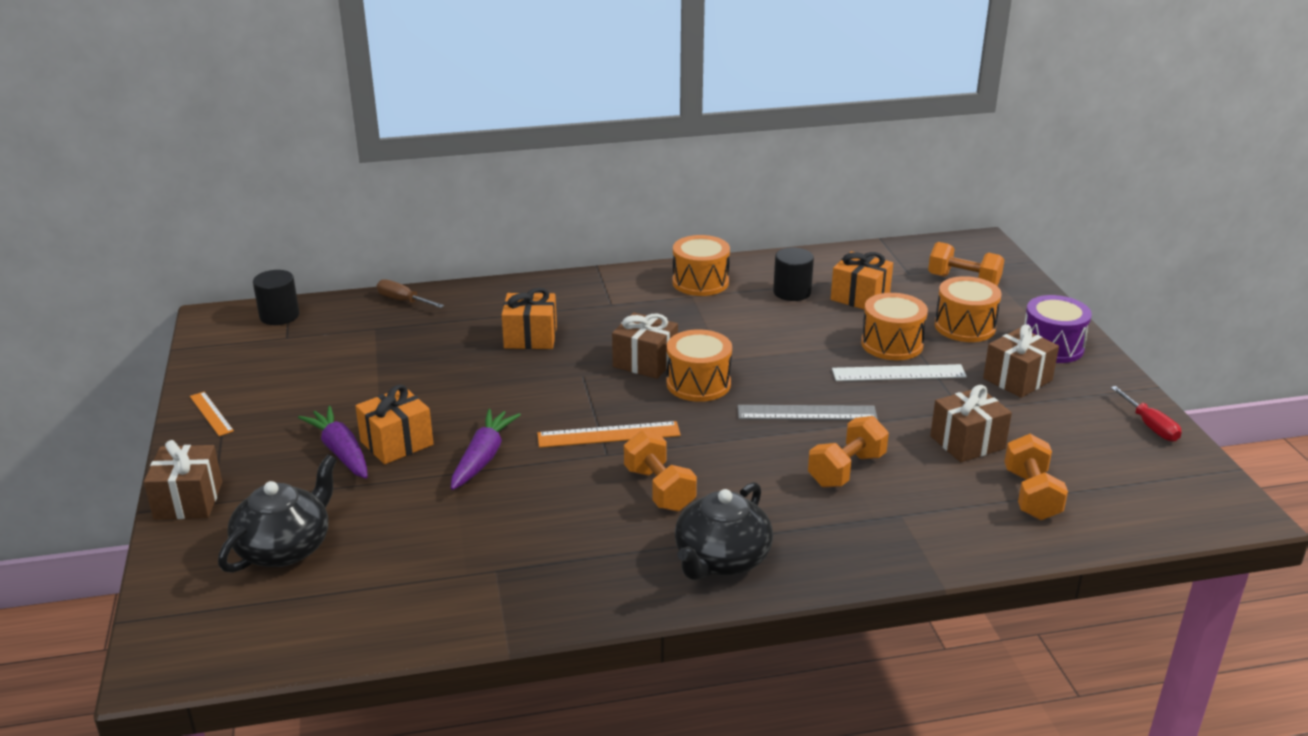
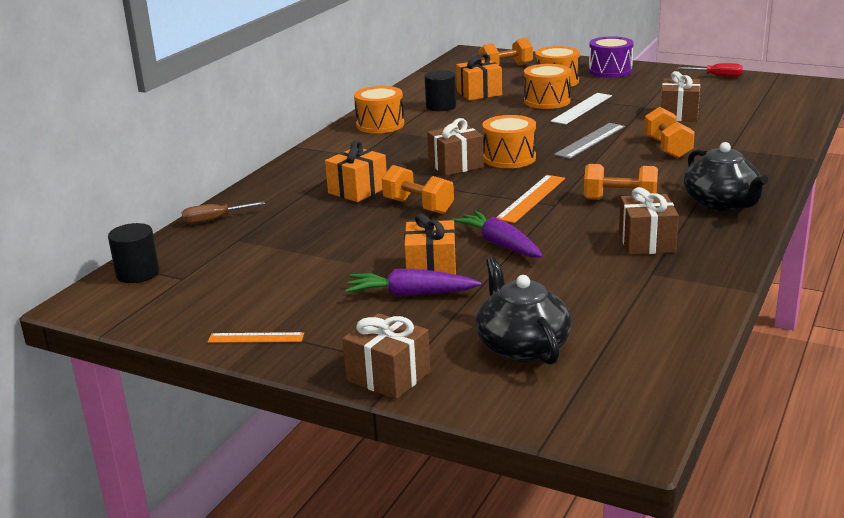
camera: 50 degrees left, 5 degrees down
brown gift [983,324,1059,398] -> brown gift moved to [619,187,679,255]
orange dumbbell [1004,434,1068,520] -> orange dumbbell moved to [382,165,454,214]

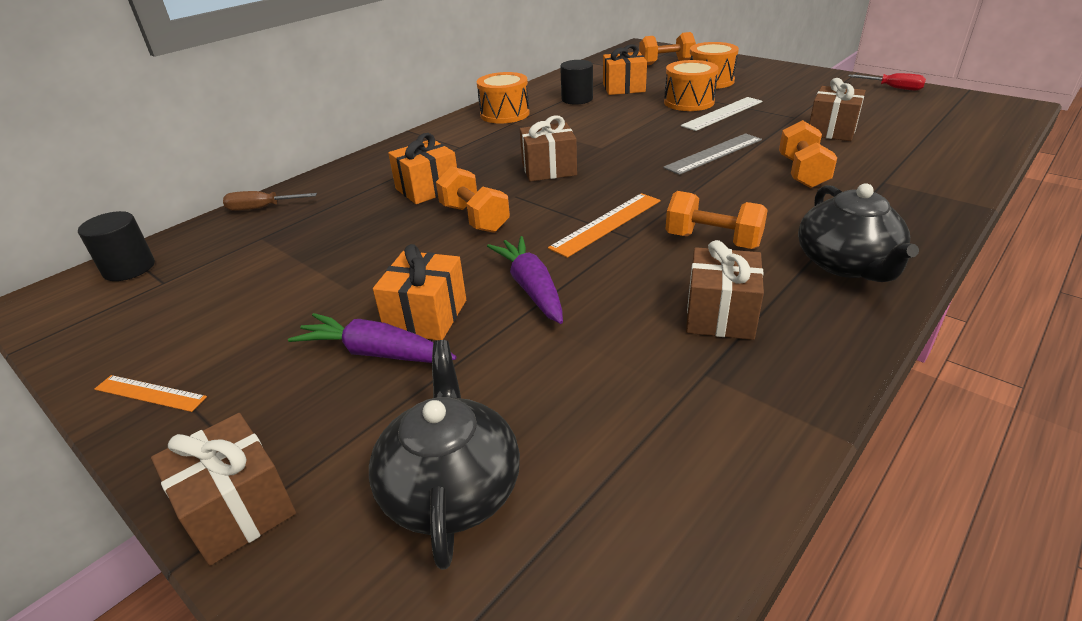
camera: 15 degrees right, 10 degrees up
orange drum [482,115,536,168] -> none
purple drum [589,36,634,78] -> none

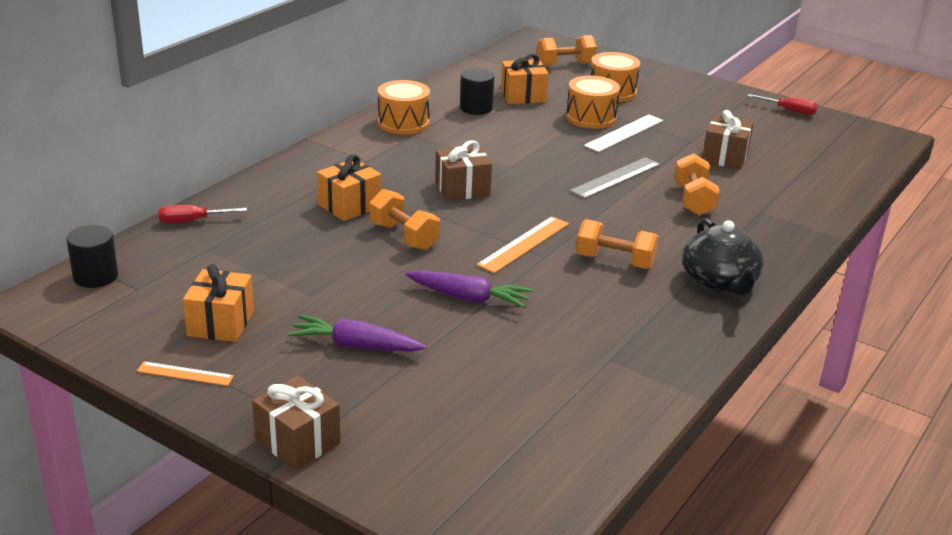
camera: 10 degrees left, 5 degrees down
brown screwdriver [223,191,317,211] -> red screwdriver [158,205,247,223]
black teapot [369,340,520,570] -> none
orange gift [373,244,466,340] -> orange gift moved to [183,264,254,342]
purple carrot [487,236,563,324] -> purple carrot turned 135 degrees clockwise [406,270,533,308]
brown gift [686,240,764,340] -> none

